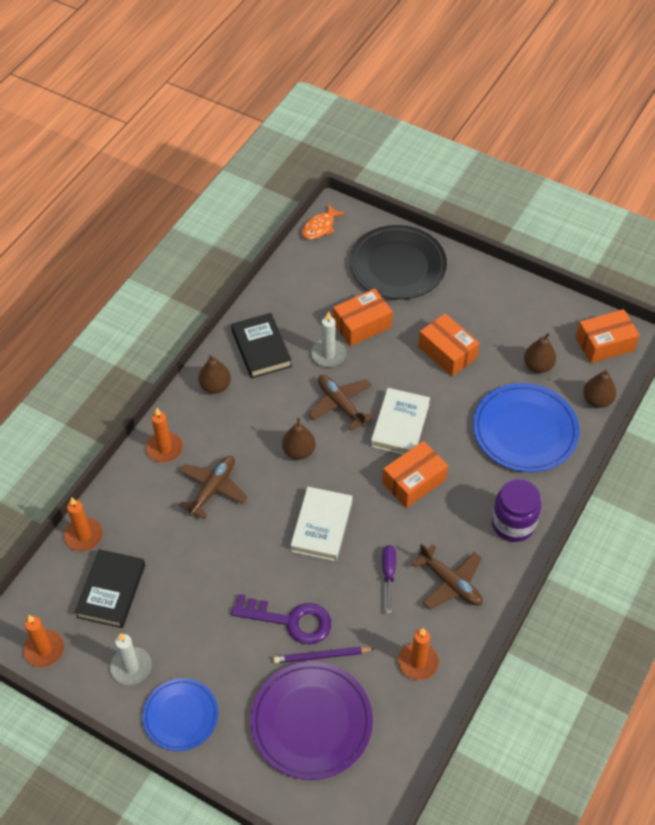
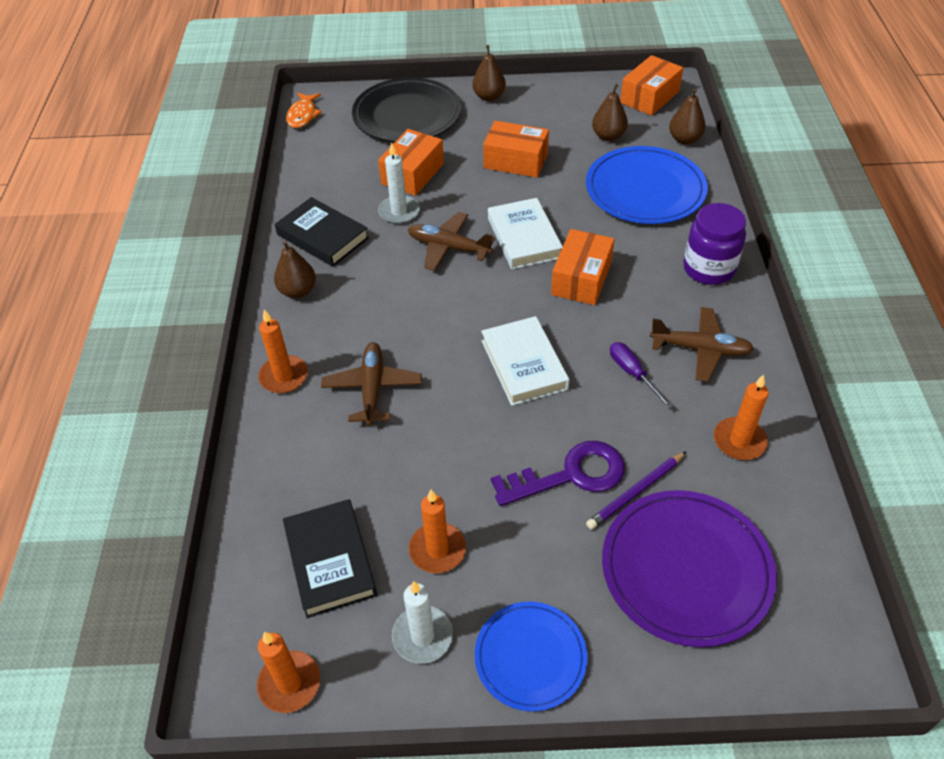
camera: 30 degrees left, 5 degrees down
orange candle [64,497,103,551] -> orange candle moved to [409,490,466,573]
brown pear [282,418,316,460] -> brown pear moved to [472,45,506,101]

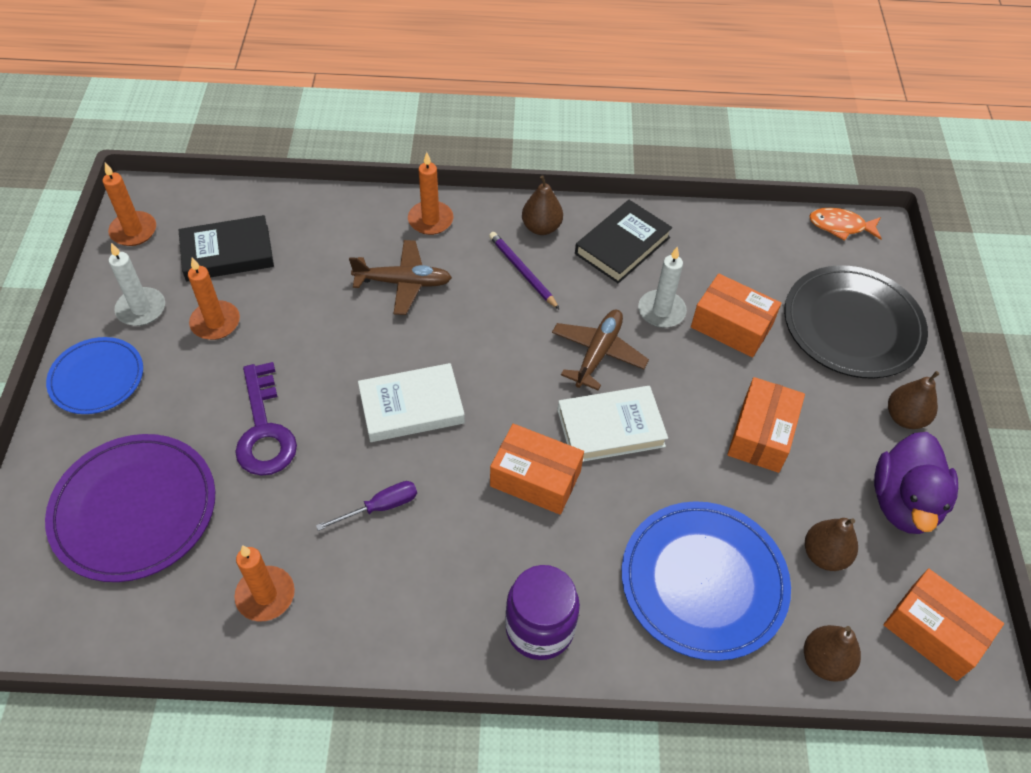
camera: 90 degrees right, 5 degrees up
purple pencil [586,451,687,530] -> purple pencil moved to [489,232,560,310]
brown plane [650,307,754,382] -> none
none -> purple duck [874,432,958,534]

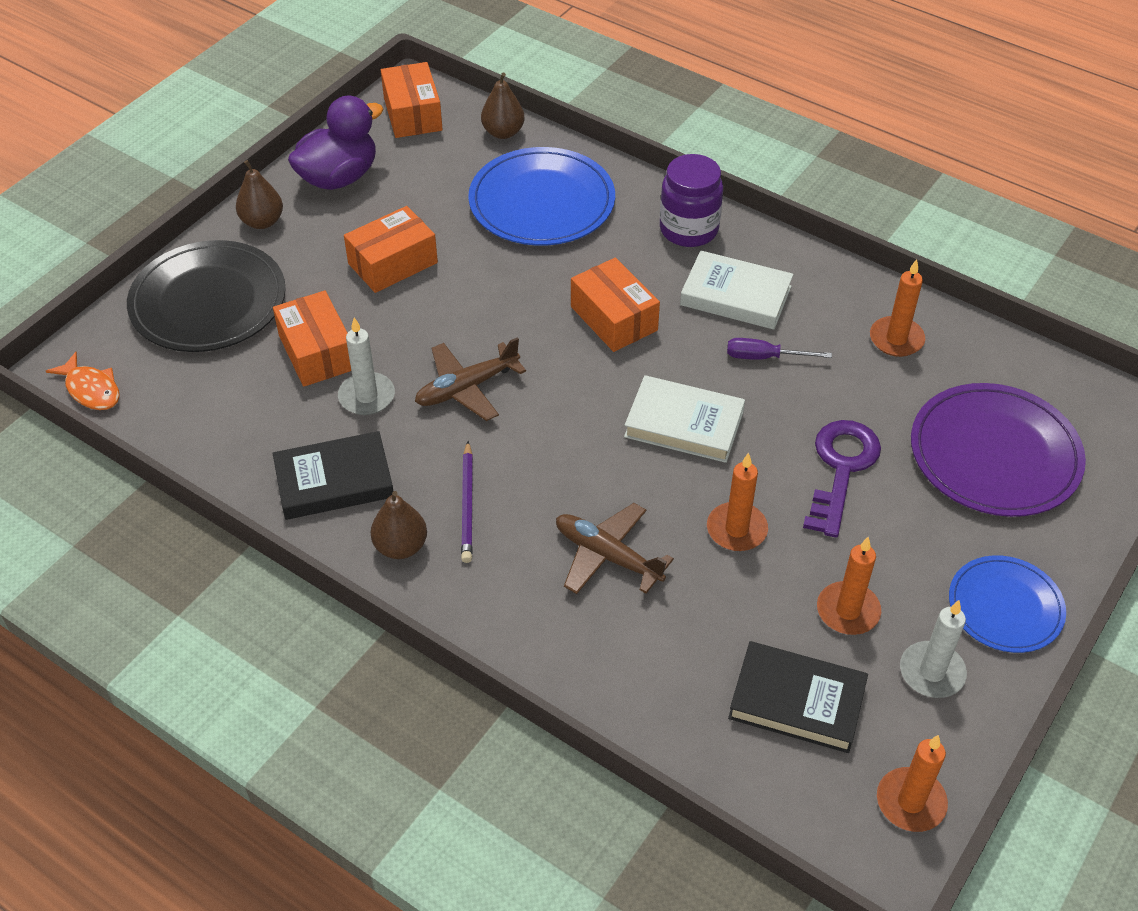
camera: 145 degrees left, 5 degrees down
orange candle [408,152,453,235] -> orange candle moved to [707,453,768,551]
white book [558,386,668,462] -> white book moved to [680,251,794,329]
brown pear [805,518,858,571] -> none

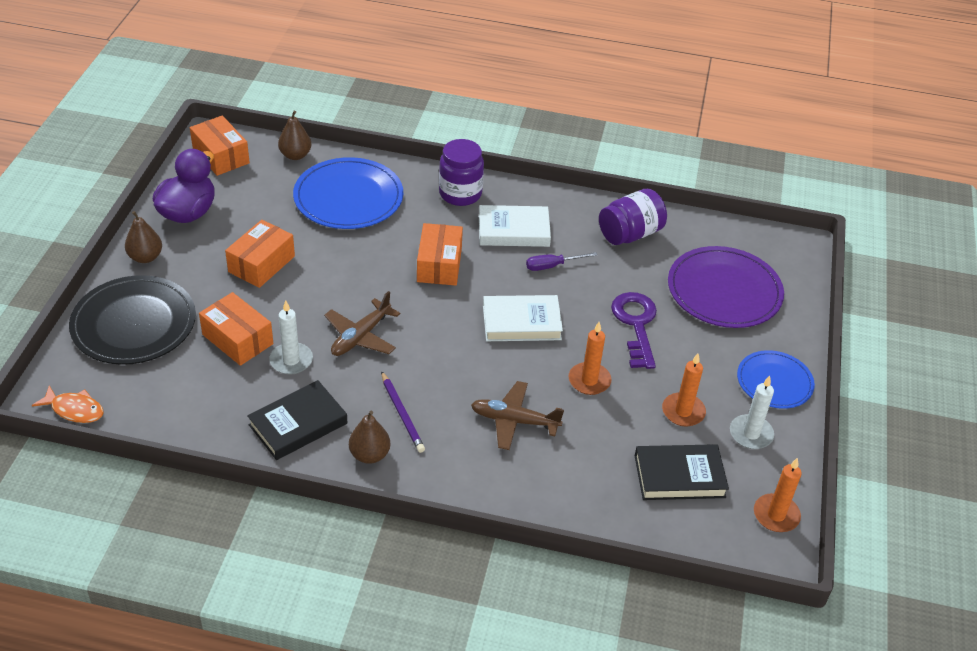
camera: 25 degrees left, 5 degrees down
orange box [571,257,660,352] -> orange box turned 60 degrees clockwise [417,223,463,286]
orange candle [870,259,925,357] -> purple jar [599,188,667,245]

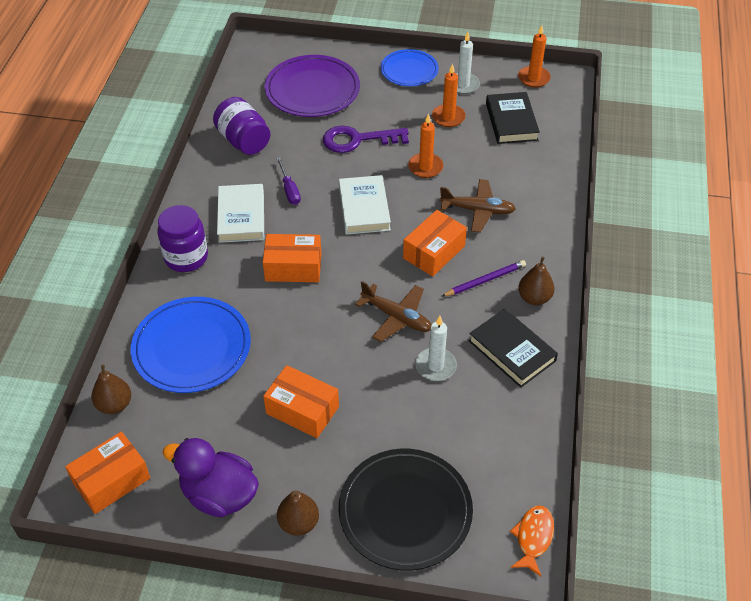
camera: 90 degrees left, 5 degrees up
orange box [199,292,274,366] -> orange box moved to [403,210,467,276]
brown plane [471,381,564,450] -> brown plane turned 90 degrees counterclockwise [439,179,516,233]

